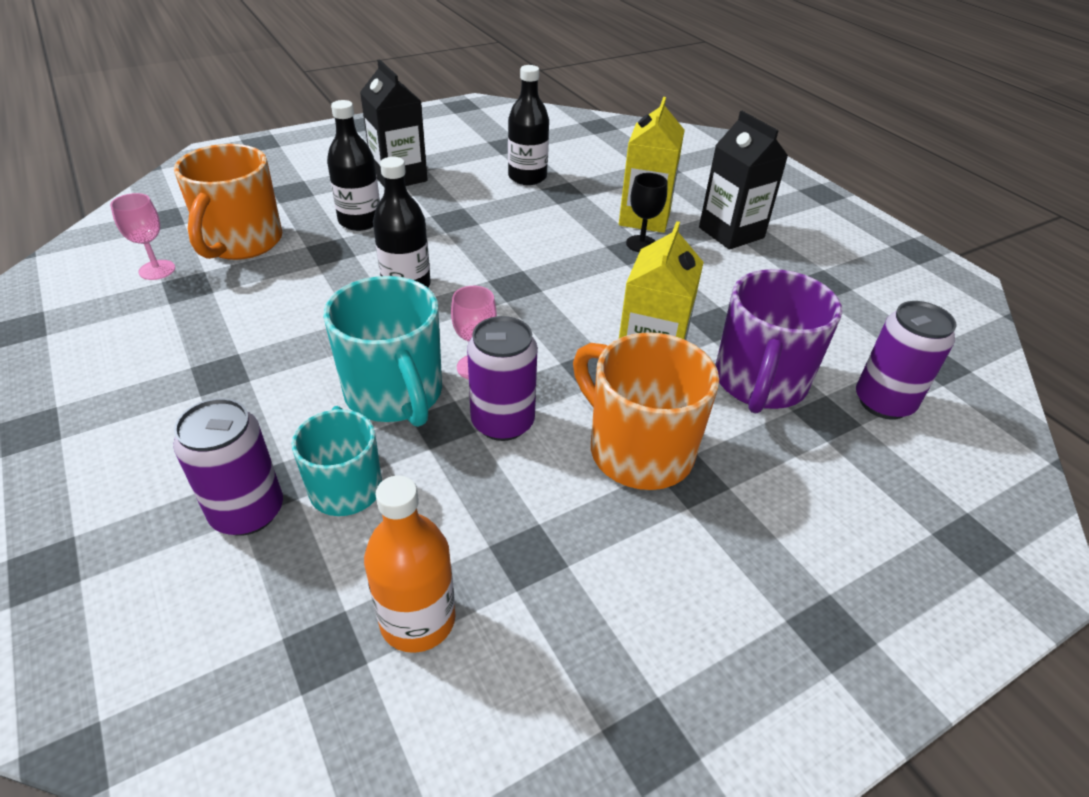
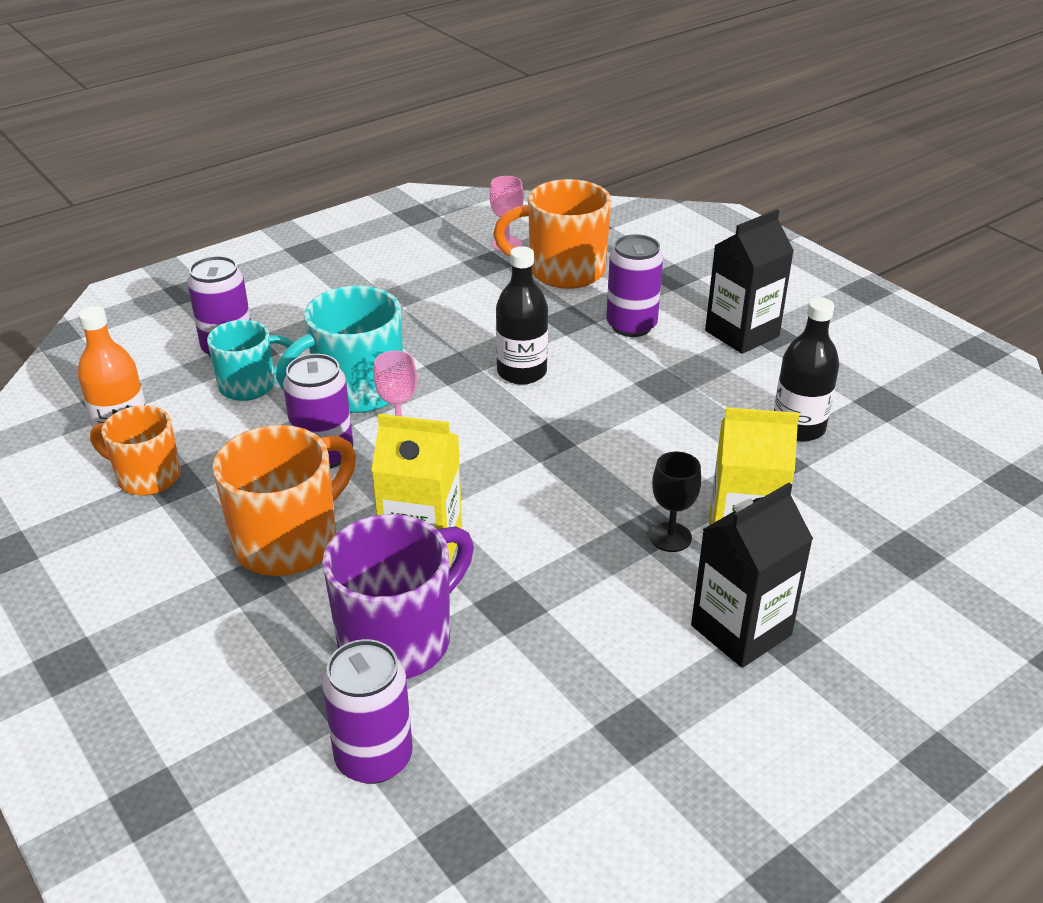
camera: 85 degrees right, 5 degrees down
black bottle [327,100,380,231] -> purple can [606,234,663,337]
purple mug [716,269,842,413] -> purple mug turned 120 degrees clockwise [322,514,474,679]
none -> orange mug [90,405,181,495]

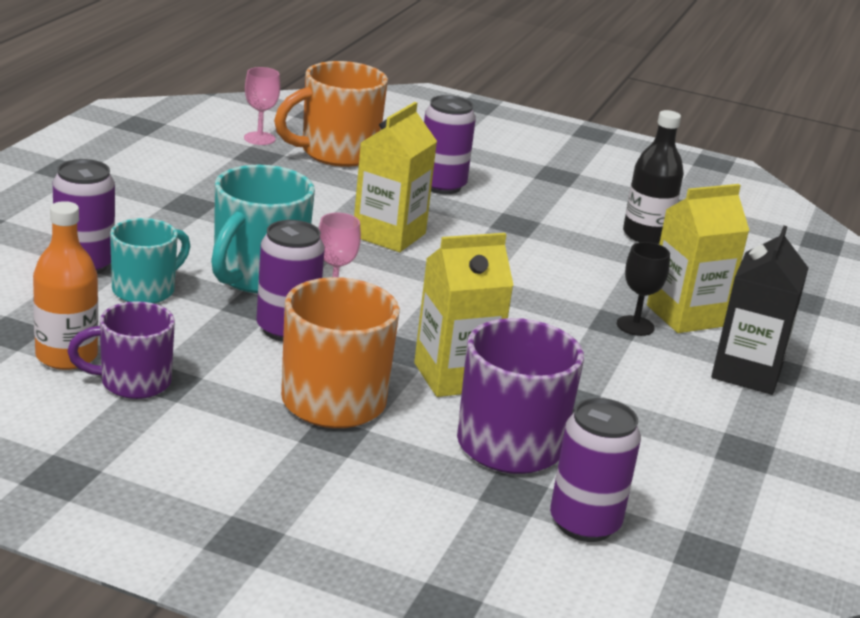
camera: 35 degrees left, 10 degrees down
orange mug [90,405,181,495] -> purple mug [68,301,175,399]
black bottle [496,246,548,385] -> yellow carton [354,102,437,252]
black carton [705,210,794,354] -> none

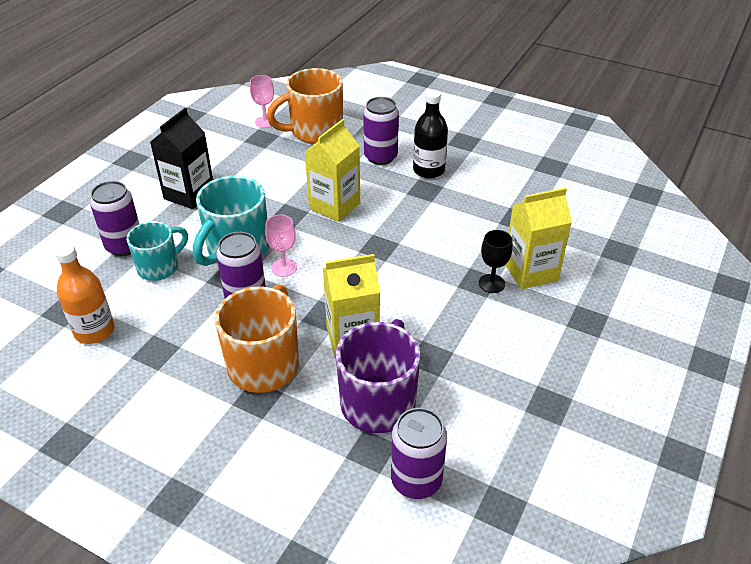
camera: 10 degrees right, 15 degrees up
purple mug [68,301,175,399] -> none
black bottle [623,110,684,244] -> black bottle moved to [413,90,448,179]
black carton [711,225,808,395] -> black carton moved to [150,108,213,209]

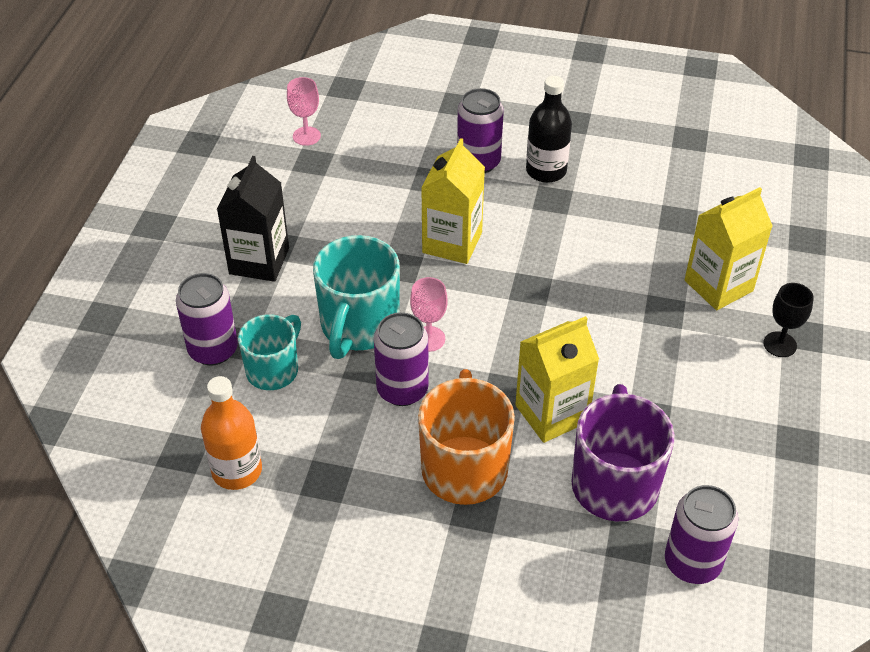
camera: 15 degrees left, 5 degrees up
orange mug [267,68,343,144] -> none
black goblet [479,230,513,293] -> black goblet moved to [763,283,814,357]

